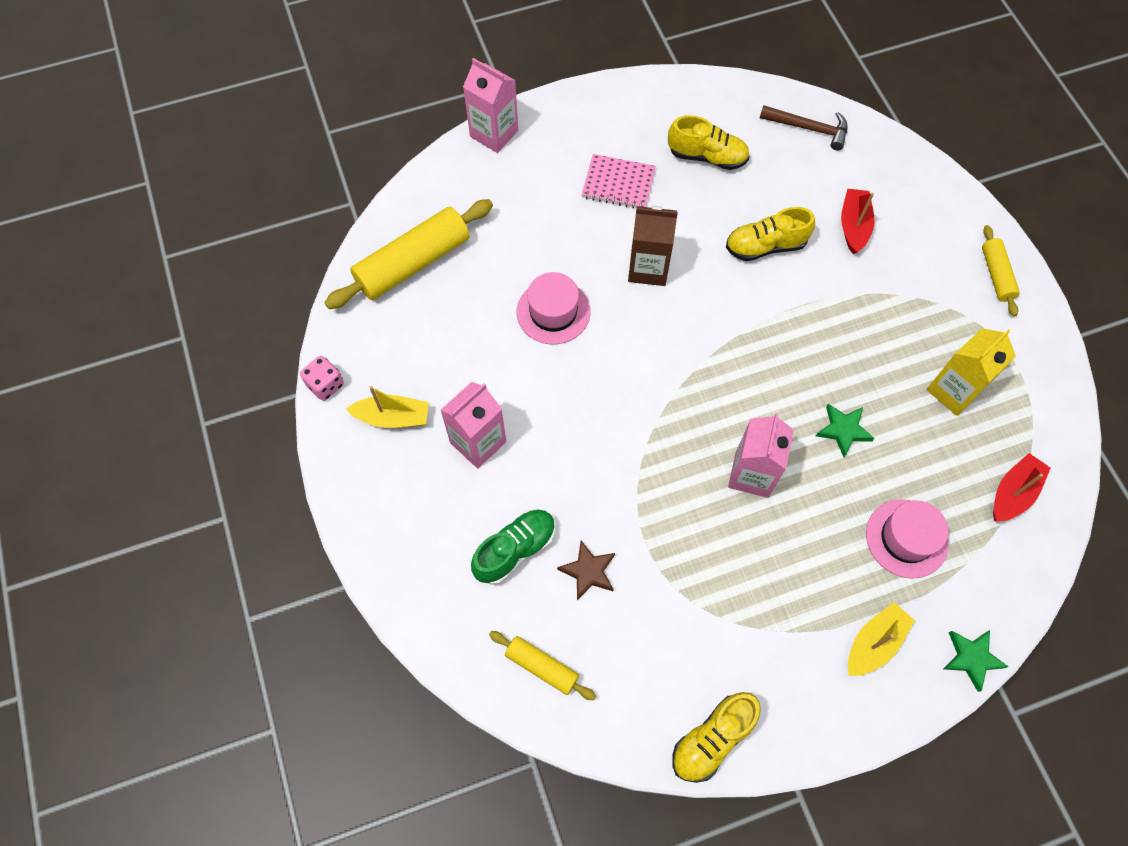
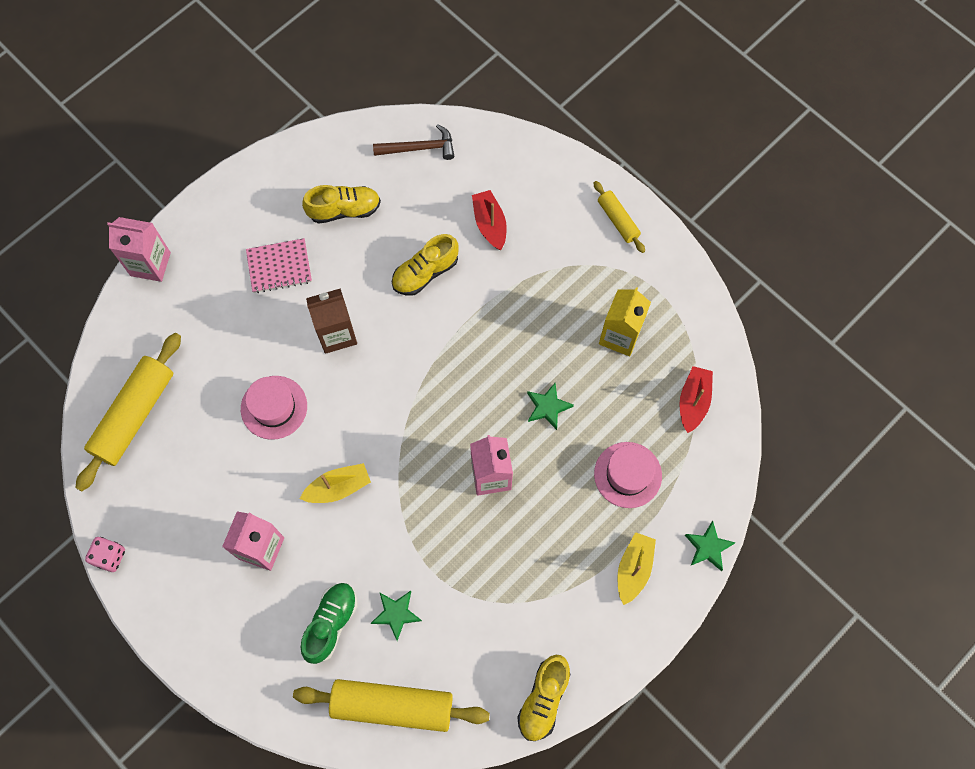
camera: 25 degrees left, 5 degrees up
yellow boat [346,386,429,428] -> yellow boat moved to [300,463,371,503]
yellow rolling pin [489,631,596,701] -> yellow rolling pin [293,679,490,732], size x1.90
brown star [557,540,615,600] -> green star [371,591,422,641]

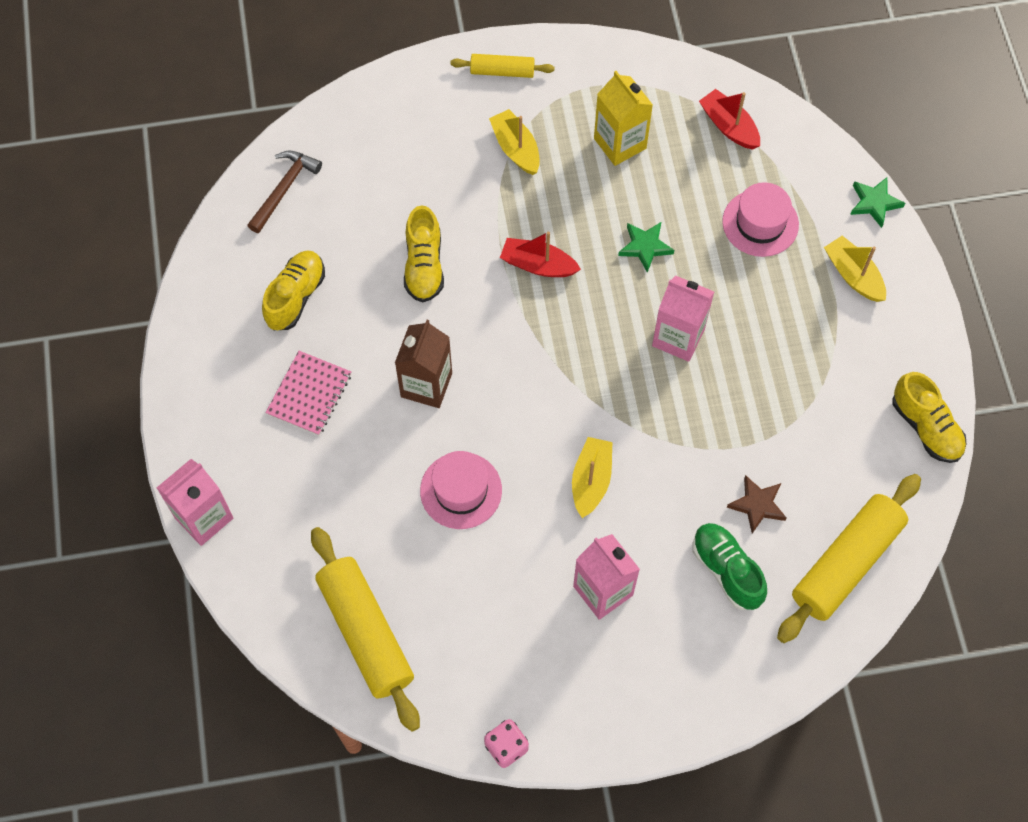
camera: 55 degrees left, 5 degrees down
green star [371,591,422,641] -> brown star [727,475,786,533]
red boat [472,190,507,250] -> red boat moved to [500,232,581,277]
none -> yellow boat [489,109,540,175]

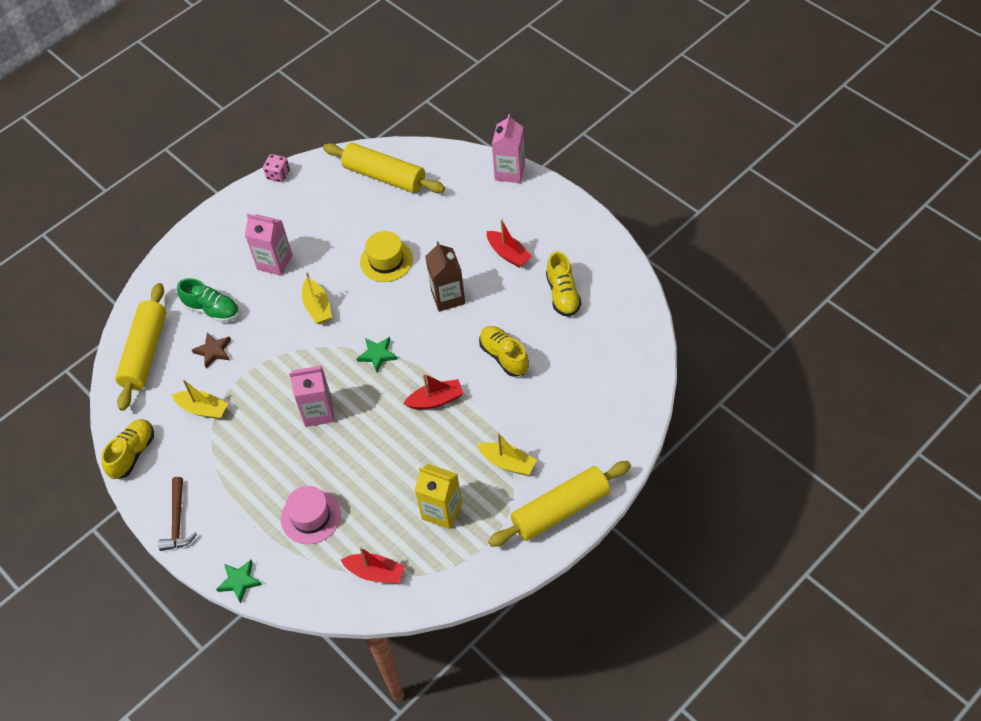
camera: 150 degrees right, 10 degrees down
brown hammer [247,150,322,233] -> brown hammer moved to [158,477,197,551]
pink notebook [266,351,351,436] -> red boat [487,219,532,268]
pink hat [420,451,502,529] -> yellow hat [360,231,413,282]
yellow rolling pin [450,54,555,78] -> yellow rolling pin [488,461,631,547], size x1.90
green star [618,222,674,273] -> green star moved to [357,337,398,372]
yellow boat [824,236,886,302] -> yellow boat moved to [172,379,228,419]
yellow shoe [892,372,967,463] -> yellow shoe turned 90 degrees clockwise [101,419,154,479]

